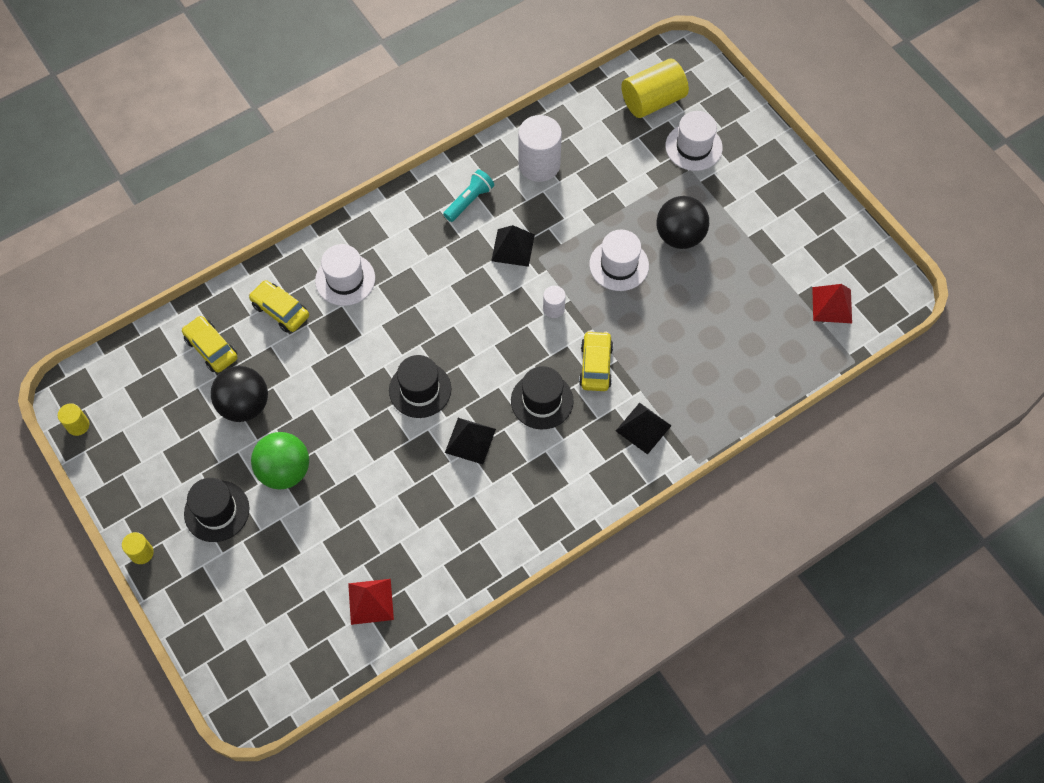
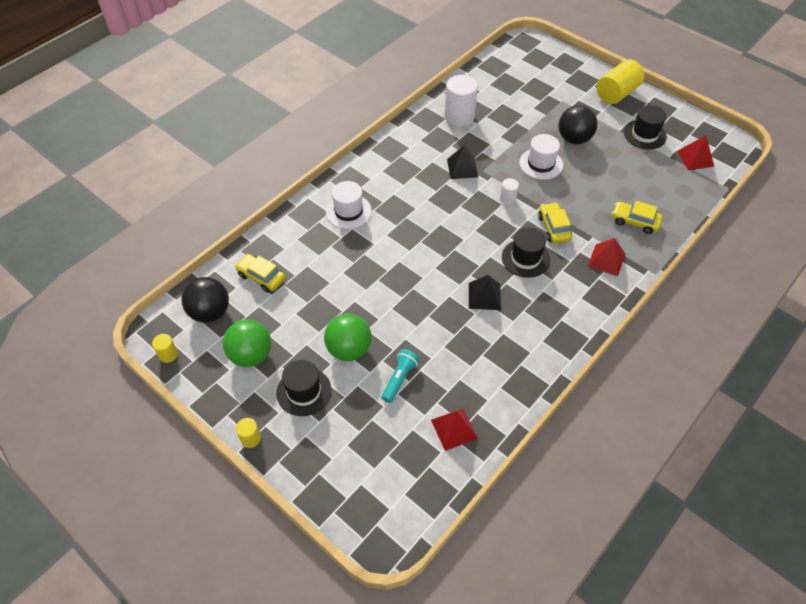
camera: 15 degrees left, 10 degrees down
black ball [211,366,268,422] -> black ball moved to [181,277,229,323]
yellow car [249,280,309,333] -> yellow car moved to [612,201,663,234]
black hat [389,355,451,418] -> black hat moved to [624,105,667,149]
turquoise flashlight [443,169,494,222] -> turquoise flashlight moved to [382,349,420,403]
black pyramid [616,403,672,455] -> red pyramid [588,238,626,276]
yellow cylinder [621,59,689,118] -> yellow cylinder moved to [597,60,645,104]
white hat [665,111,723,171] -> none
none -> green ball [223,319,271,367]

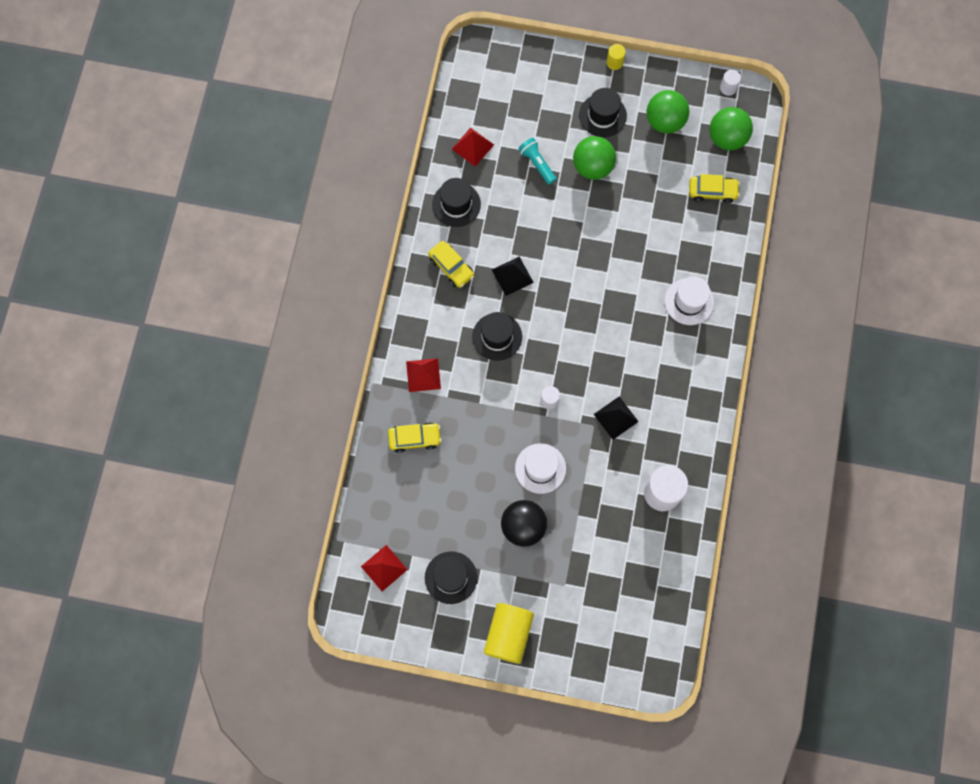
camera: 150 degrees right, 20 degrees up
yellow cylinder [152,334,178,363] -> white cylinder [720,70,741,96]
black ball [181,277,229,323] -> green ball [710,107,753,151]
turquoise flashlight [382,349,420,403] -> turquoise flashlight turned 150 degrees clockwise [518,138,557,185]
yellow car [538,202,572,244] -> yellow car moved to [428,241,474,288]
none -> black hat [432,178,481,227]

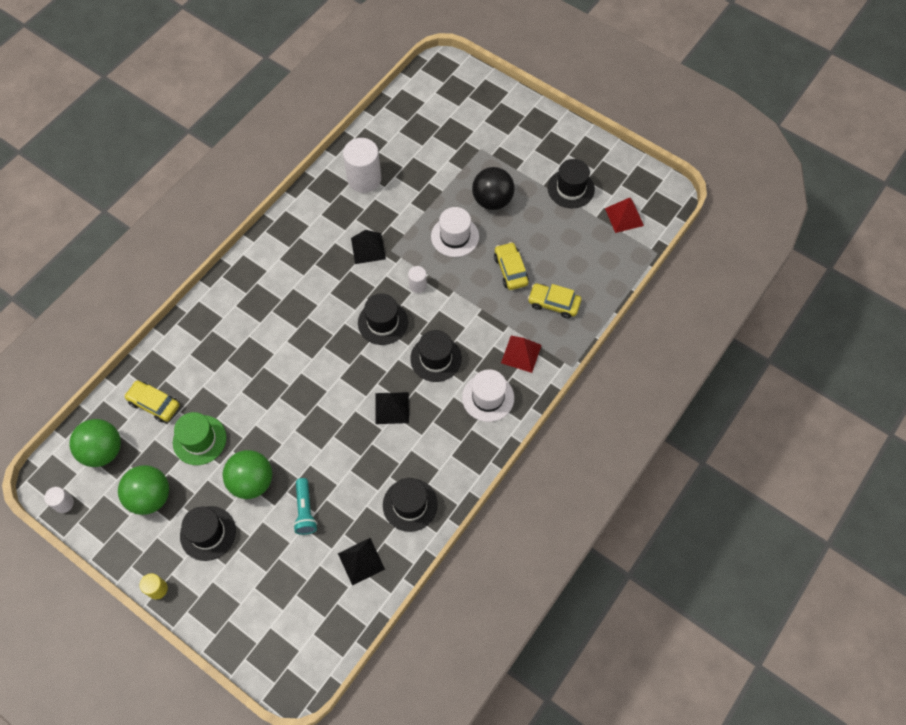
camera: 155 degrees left, 10 degrees down
yellow car [428,241,474,288] -> yellow car moved to [494,242,529,290]
red pyramid [452,127,494,167] -> black pyramid [338,538,385,585]
yellow cylinder [484,603,534,664] -> none
white hat [665,276,714,325] -> white hat moved to [462,369,514,422]
none -> green hat [173,412,226,465]
none -> black hat [358,294,408,345]

